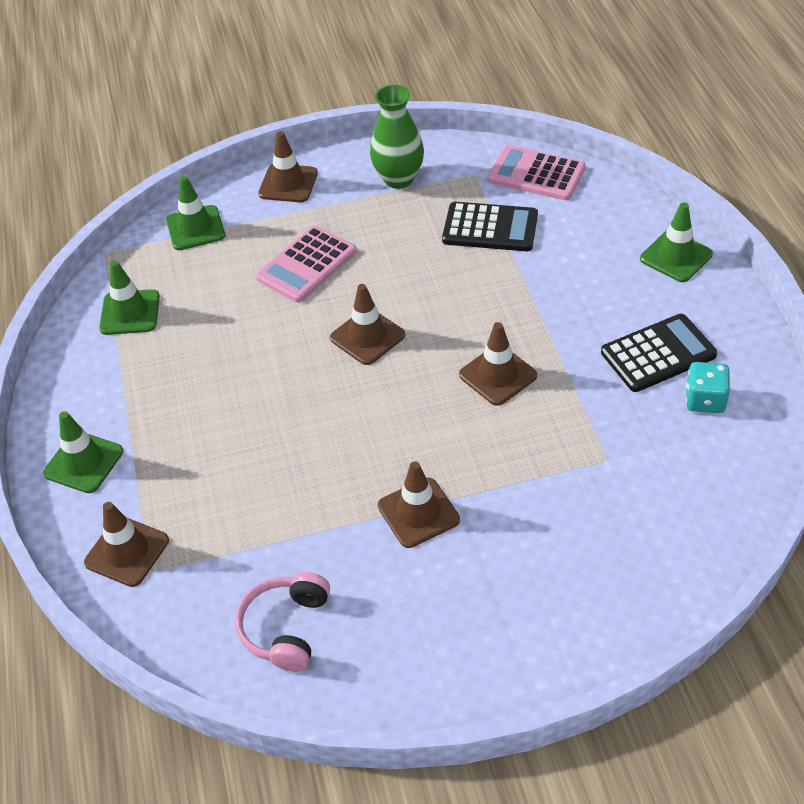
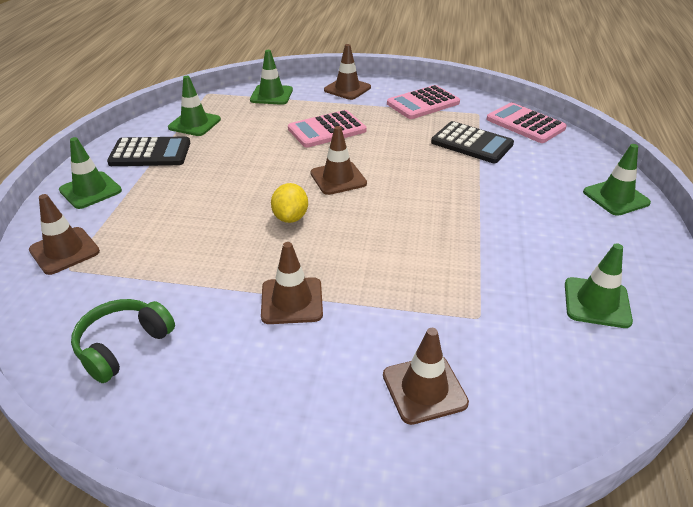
camera: 20 degrees right, 10 degrees down
pink headphones [235,572,330,672] -> green headphones [71,299,175,383]
green vase [370,85,424,189] -> pink calculator [387,85,460,119]
brown traffic cone [459,322,537,406] -> brown traffic cone moved to [383,328,469,425]
black calculator [601,314,717,392] -> black calculator moved to [107,136,190,166]
turquoise dice [686,362,730,413] -> green traffic cone [565,243,633,328]
none -> yellow lemon [271,183,308,223]

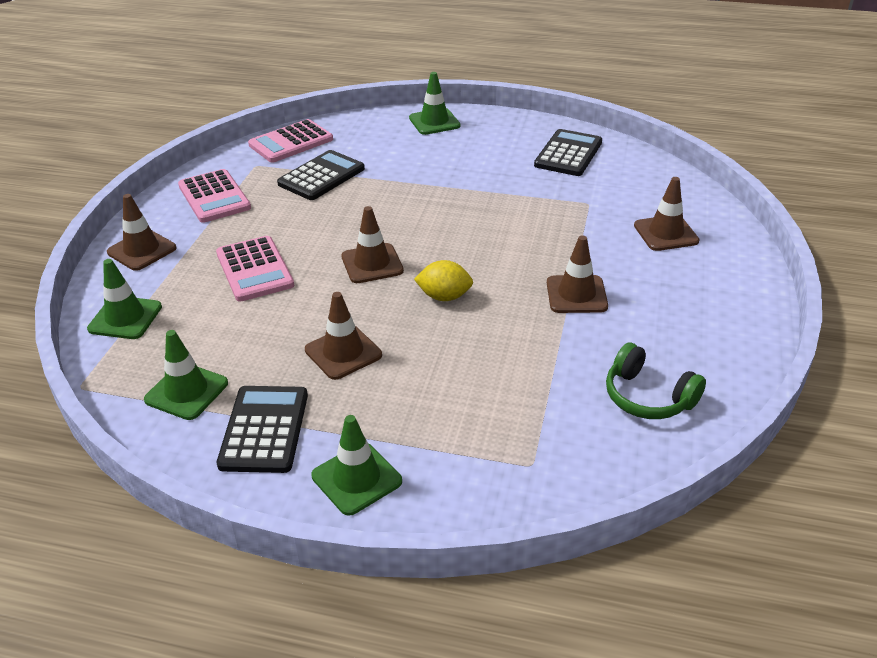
camera: 85 degrees left, 0 degrees up
brown traffic cone [29,194,100,275] -> brown traffic cone moved to [305,292,382,380]
green traffic cone [565,243,633,328] -> black calculator [534,129,602,176]

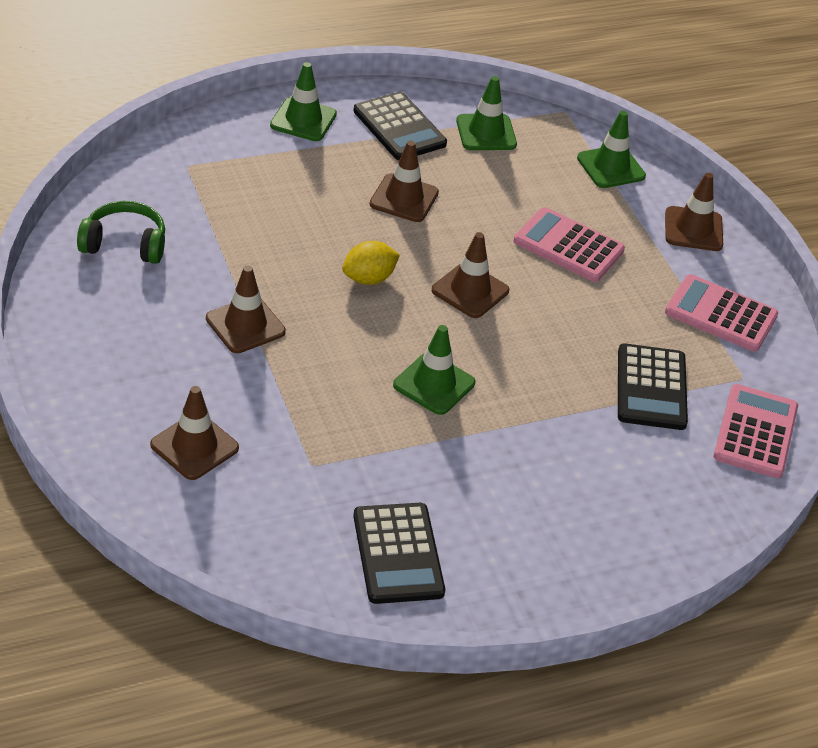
camera: 140 degrees right, 5 degrees up
green traffic cone [409,72,461,135] -> green traffic cone moved to [393,325,475,415]

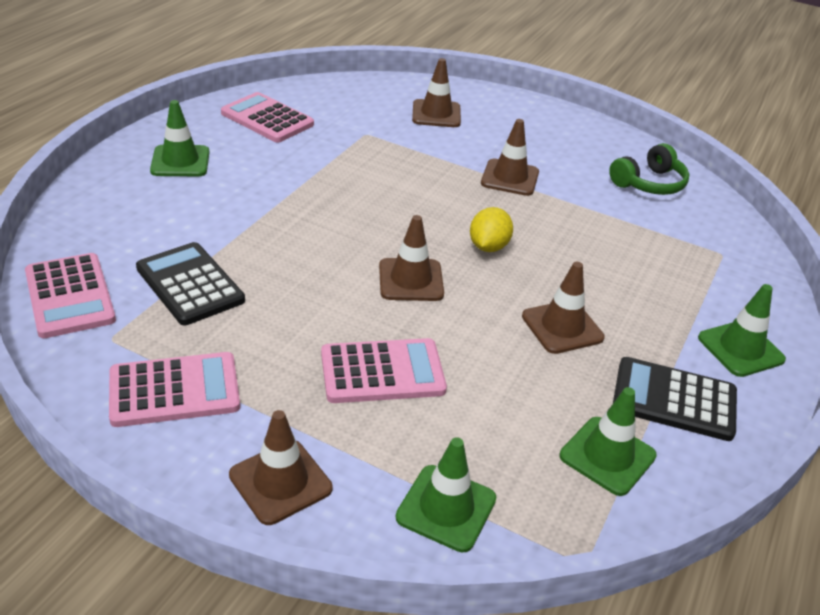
camera: 140 degrees right, 5 degrees down
black calculator [353,503,445,604] -> pink calculator [221,92,314,143]
green traffic cone [393,325,475,415] -> green traffic cone moved to [150,100,210,176]

